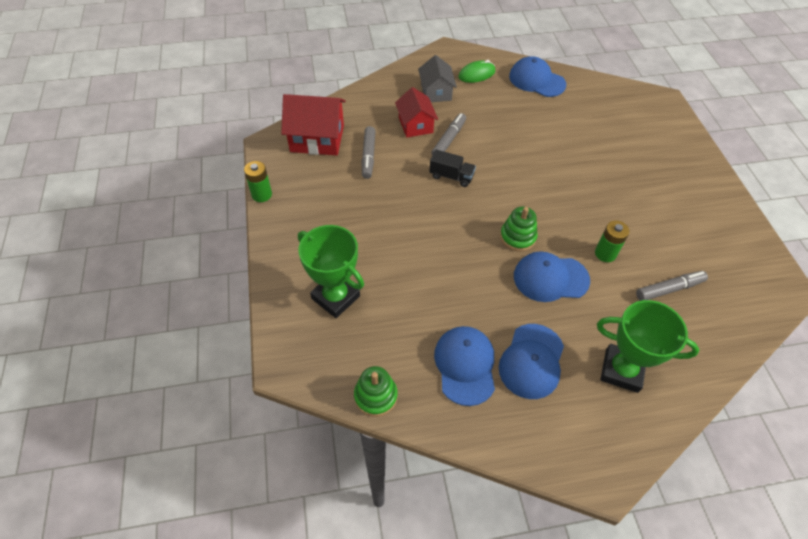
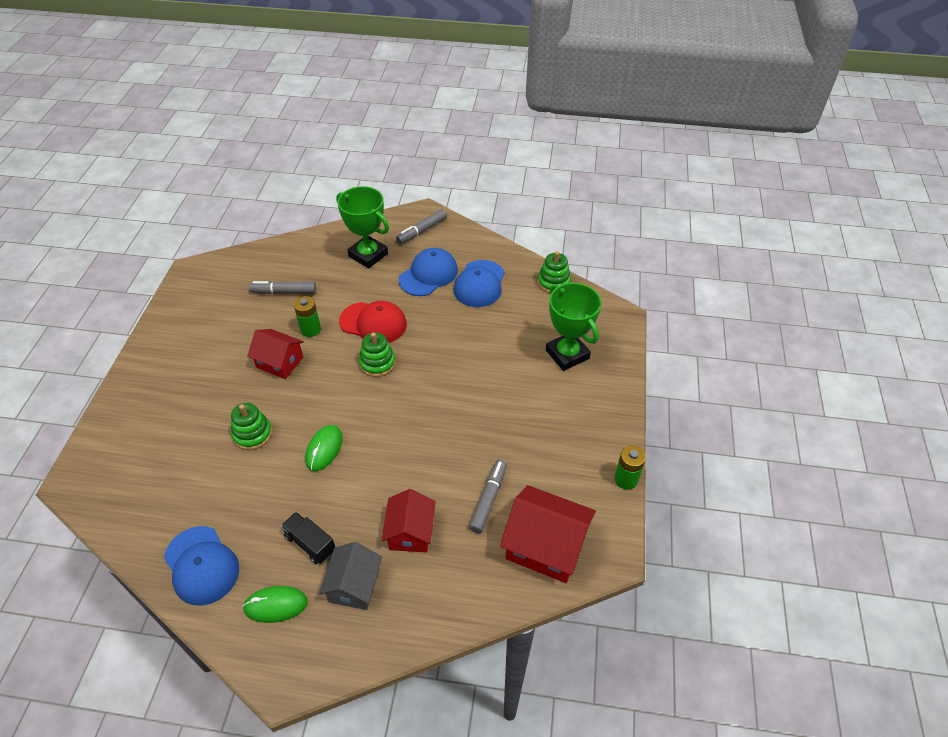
camera: 160 degrees left, 5 degrees down
black truck [429,150,476,187] -> black truck moved to [281,512,335,564]
grey marker [431,113,466,156] -> grey marker moved to [396,209,447,244]
blue cap [514,251,590,302] -> red cap [339,301,407,343]
none -> green stacking toy [231,403,272,450]
none -> red house [247,329,304,379]
none -> green mouse [305,425,343,471]

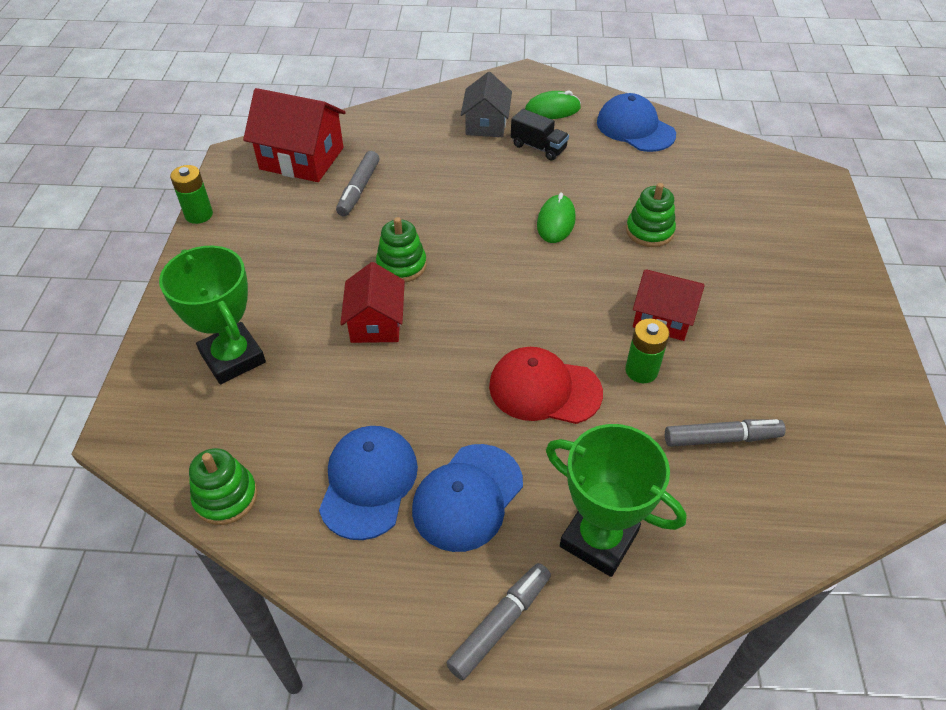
camera: 175 degrees right, 0 degrees up
green stacking toy [359,332,396,377] -> green stacking toy moved to [376,217,427,282]
red house [382,489,436,553] -> red house moved to [340,262,405,343]

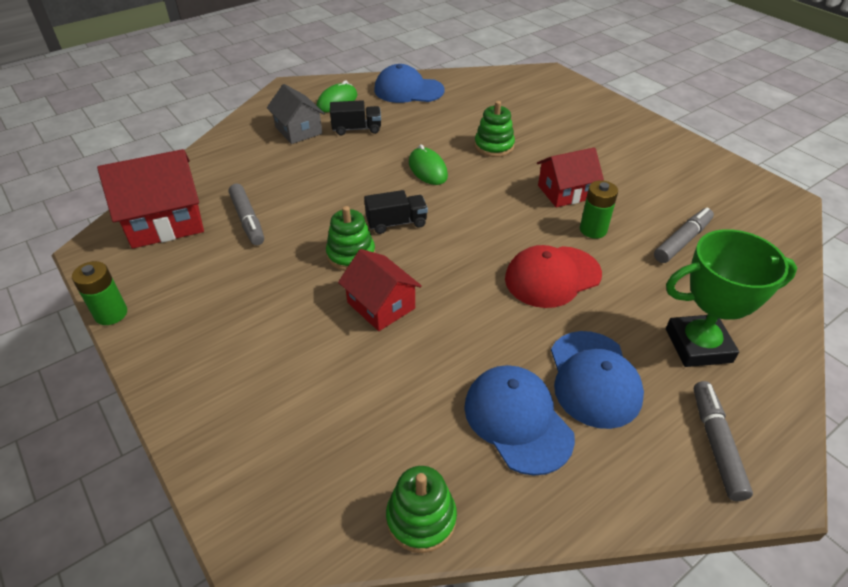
camera: 40 degrees left, 5 degrees down
green trophy [159,246,266,384] -> none
none -> black truck [364,190,428,234]

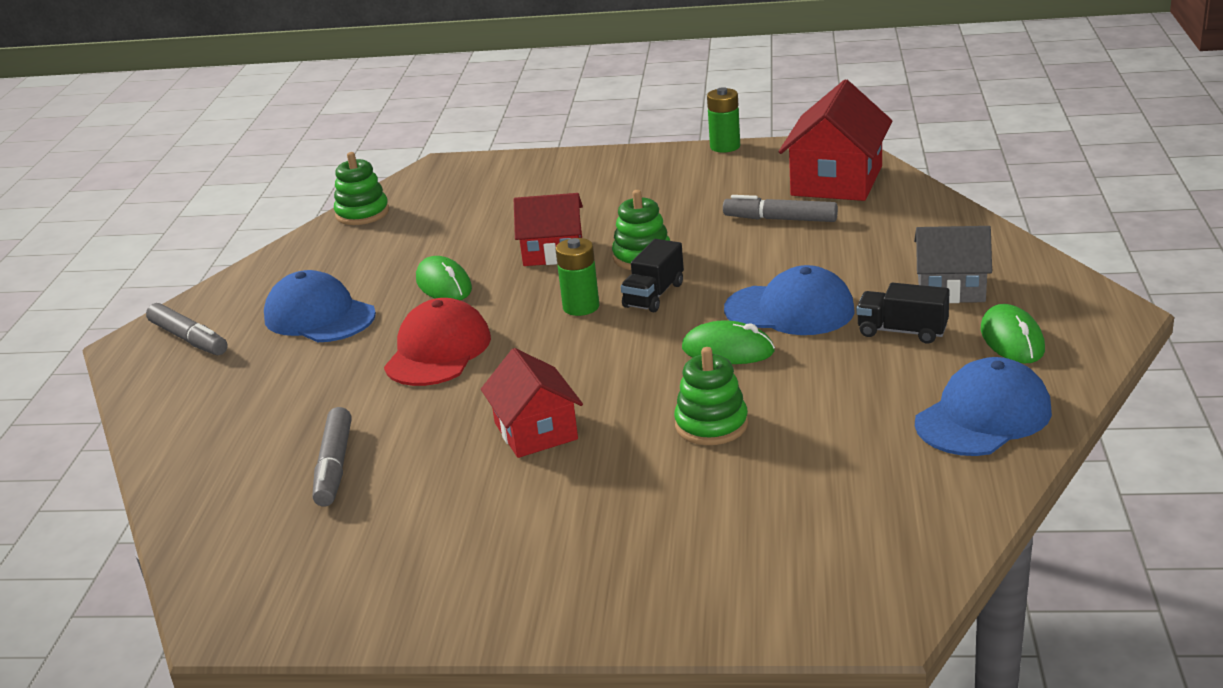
camera: 135 degrees right, 15 degrees down
black truck [330,100,381,135] -> black truck turned 75 degrees clockwise [856,283,950,344]
blue cap [464,365,575,476] -> blue cap moved to [724,265,855,335]
red house [537,147,604,207] -> red house turned 45 degrees counterclockwise [481,348,583,458]
green battery [580,180,618,238] -> green battery moved to [556,238,599,316]
green trophy [666,229,797,367] -> none
none -> green mouse [416,256,472,300]

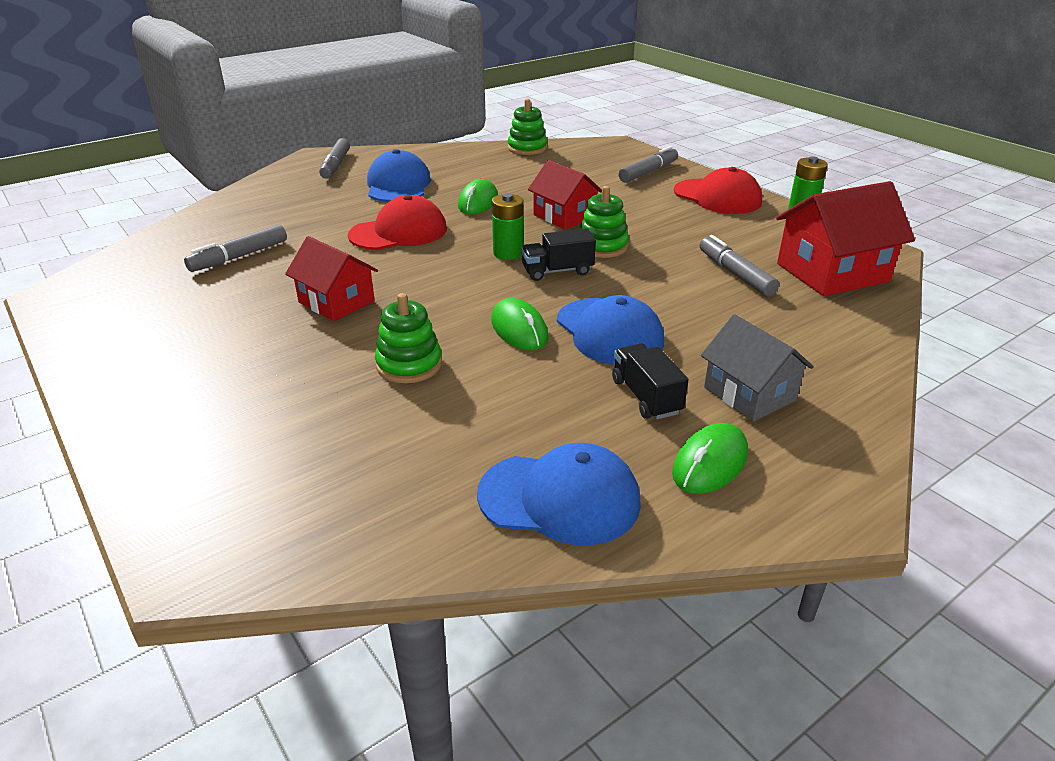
camera: 45 degrees right, 5 degrees up
red house [481,348,583,458] -> red house turned 75 degrees counterclockwise [285,236,378,321]
none -> grey marker [618,146,678,183]
none -> red cap [674,167,762,214]

